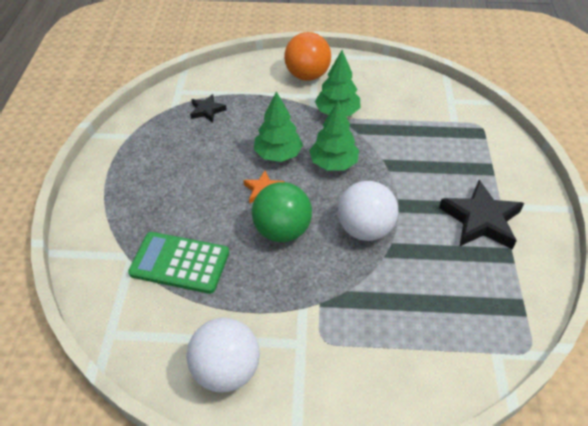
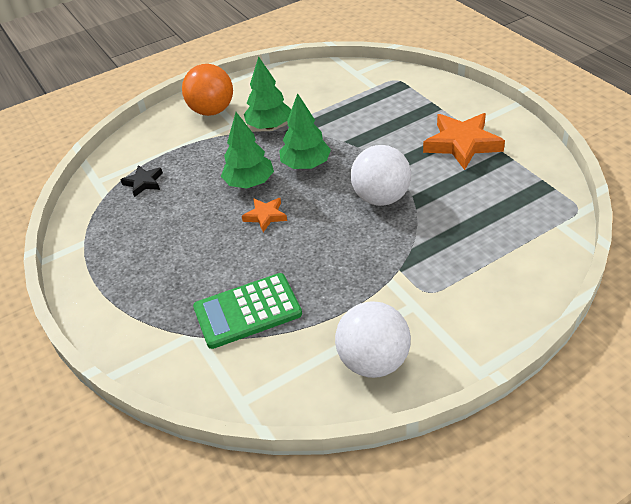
camera: 30 degrees left, 5 degrees down
green ball [252,182,312,243] -> none
black star [439,180,524,249] -> orange star [423,113,505,170]

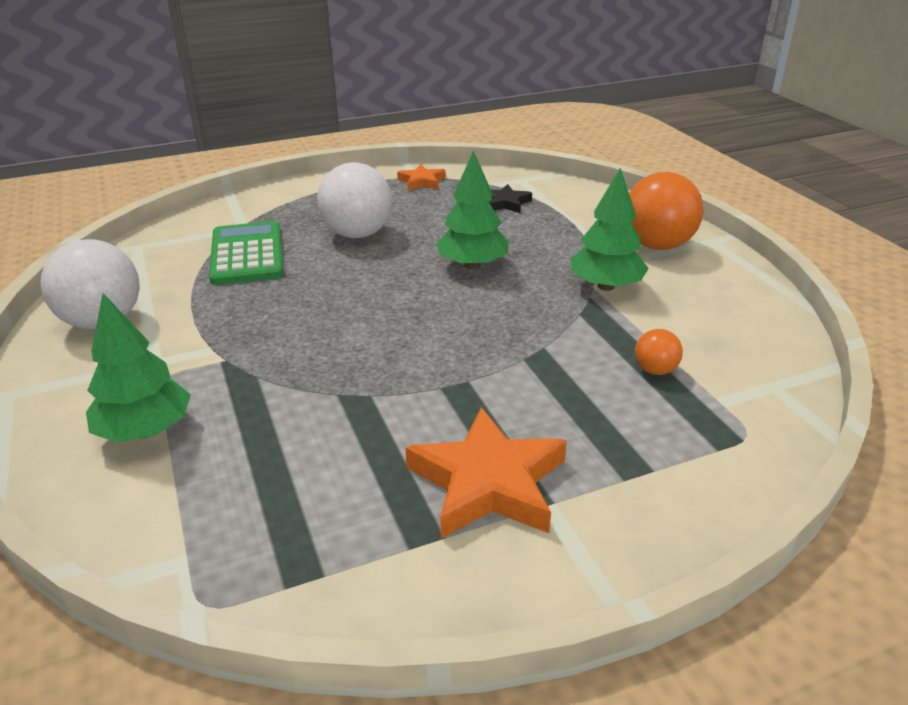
camera: 95 degrees right, 10 degrees down
orange star [242,198,287,232] -> orange star moved to [397,164,445,191]
green tree [279,93,331,169] -> green tree moved to [86,293,191,443]
white ball [351,145,411,206] -> white ball moved to [317,162,392,238]
none -> orange ball [635,329,683,375]

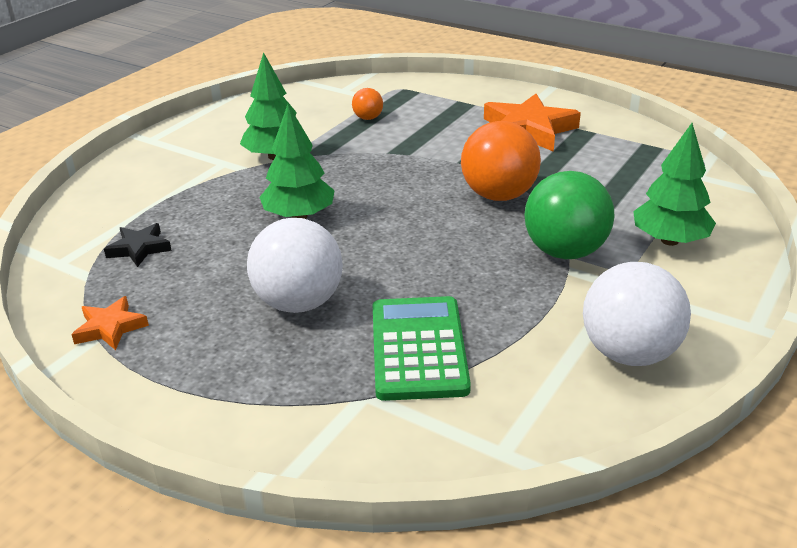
camera: 125 degrees left, 0 degrees up
green calculator [209,221,284,285] -> green calculator turned 135 degrees clockwise [373,296,471,401]
orange ball [629,172,703,250] -> orange ball moved to [461,121,541,201]
none -> green ball [524,171,615,259]

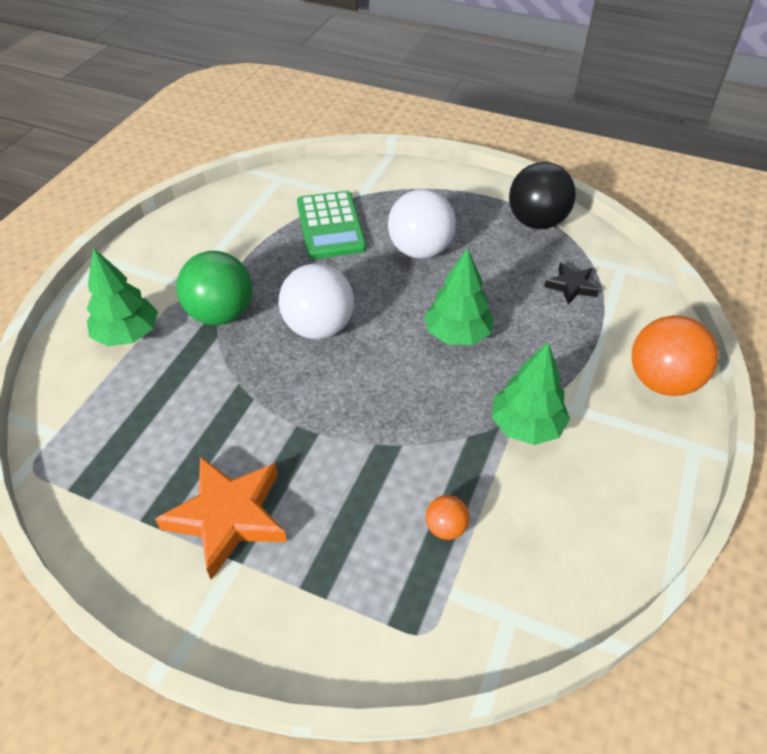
camera: 170 degrees right, 15 degrees up
orange star [71,296,149,350] -> black ball [509,162,576,229]
orange ball [461,121,541,201] -> orange ball moved to [632,315,719,396]
white ball [583,262,691,366] -> white ball moved to [279,263,354,339]

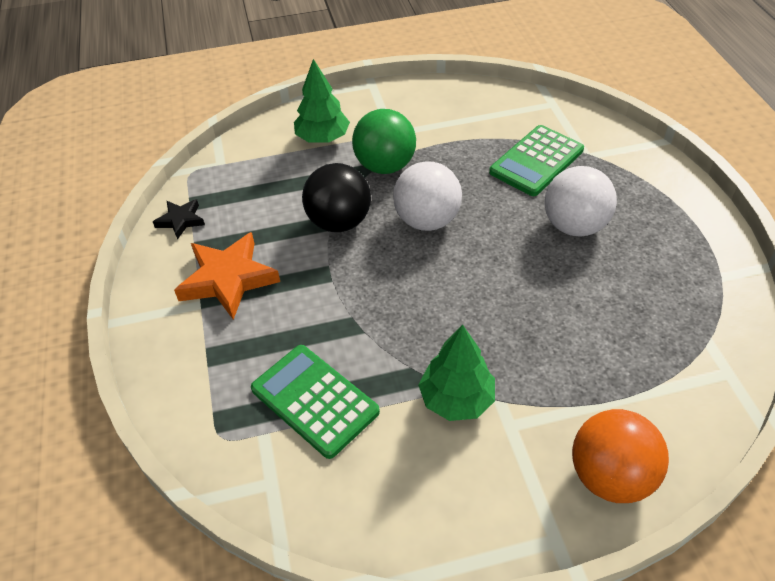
camera: 55 degrees right, 0 degrees up
green tree [425,248,494,345] -> none
orange ball [426,495,470,540] -> green calculator [251,345,380,459]
black ball [509,162,576,229] -> black ball moved to [302,163,371,232]
black star [544,263,599,305] -> black star moved to [153,199,205,240]

